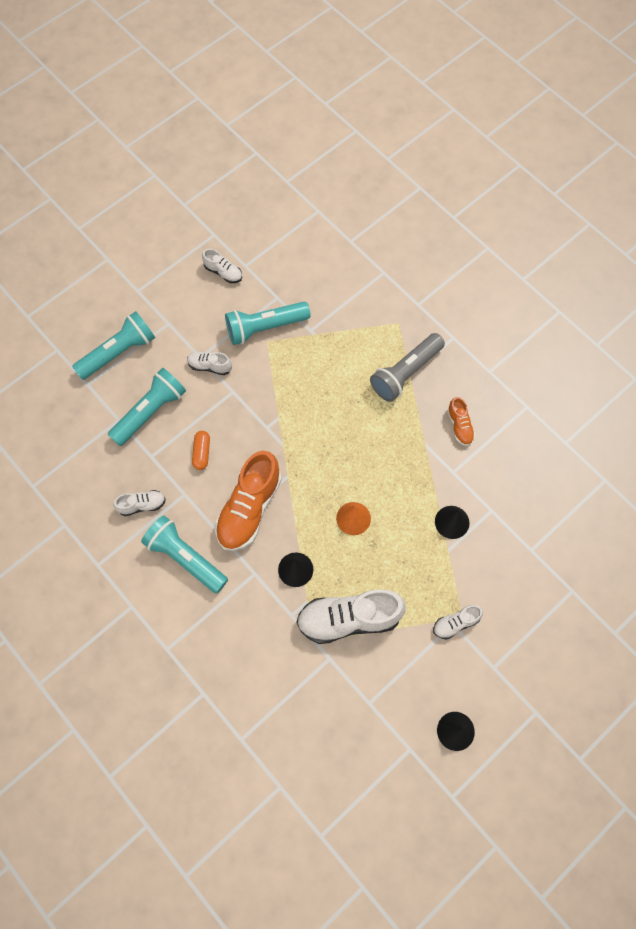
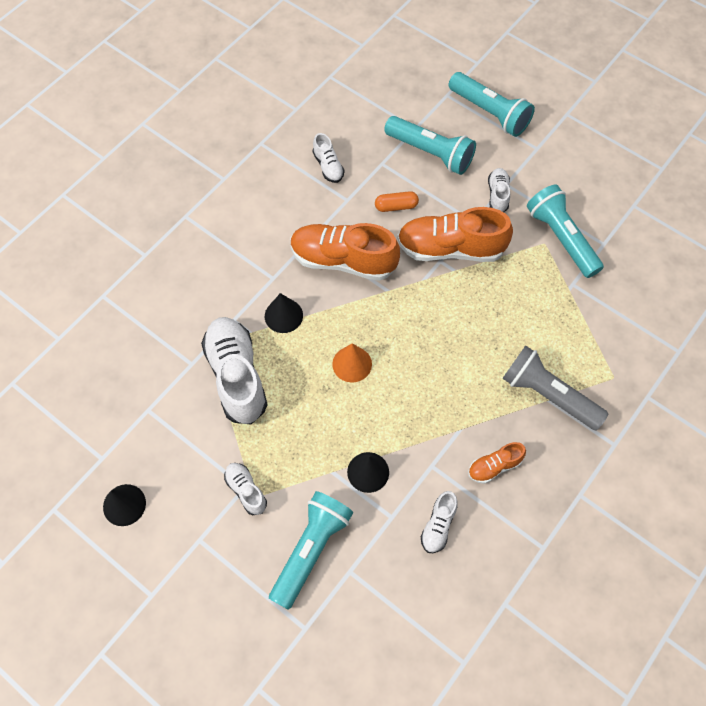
camera: 80 degrees right, 5 degrees down
turquoise flashlight [141,516,228,594] -> turquoise flashlight moved to [269,491,353,610]
white shoe [202,249,242,283] -> white shoe moved to [421,491,458,553]
none -> orange shoe [397,207,513,262]

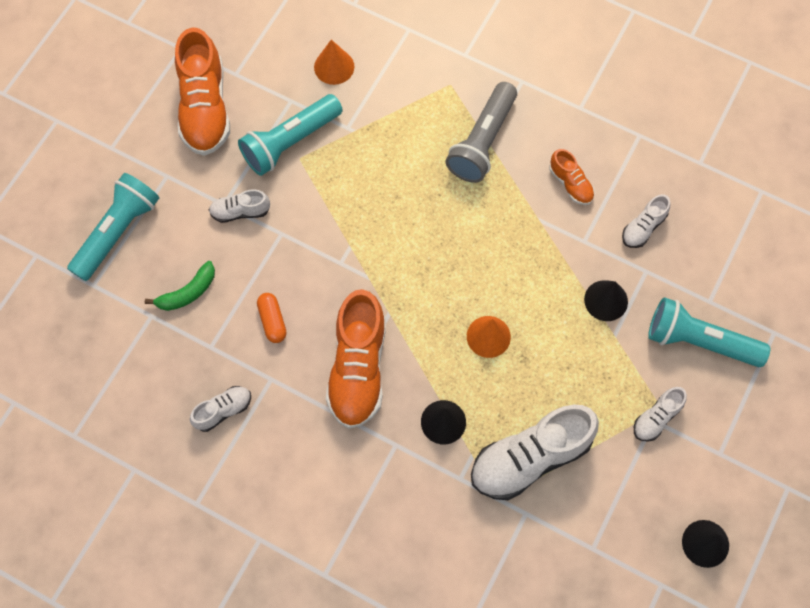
camera: 100 degrees left, 5 degrees up
turquoise flashlight [384,116,476,175] -> green banana [145,261,215,311]
orange shoe [397,207,513,262] -> orange shoe moved to [175,27,230,156]
white shoe [421,491,458,553] -> white shoe turned 120 degrees clockwise [622,194,671,248]
none -> orange cone [314,40,354,85]

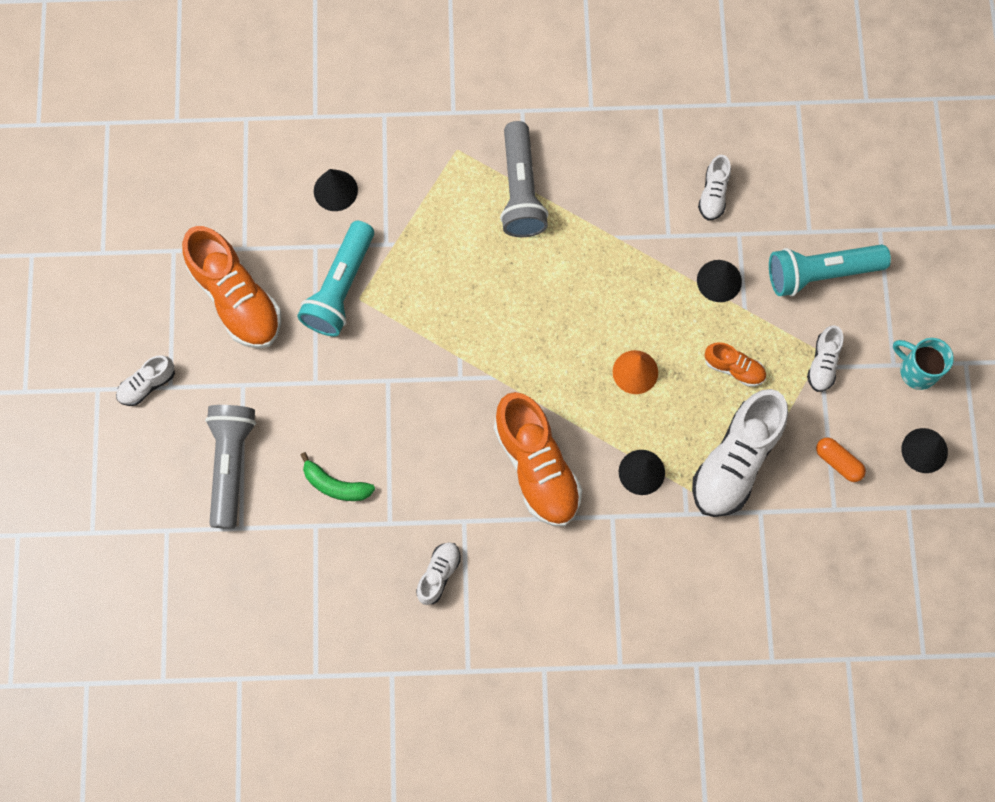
camera: 30 degrees left, 5 degrees up
turquoise flashlight [67,173,159,281] -> grey flashlight [205,405,256,529]
green banana [145,261,215,311] -> green banana turned 90 degrees clockwise [301,452,375,501]
white shoe [209,190,270,223] -> white shoe moved to [116,355,175,406]
orange capsule [257,293,287,343] -> orange capsule moved to [816,438,866,482]
orange cone [314,40,354,85] -> black cone [314,169,358,211]
orange shoe [549,149,595,205] -> orange shoe moved to [704,342,766,387]
none -> turquoise mug [893,338,954,390]

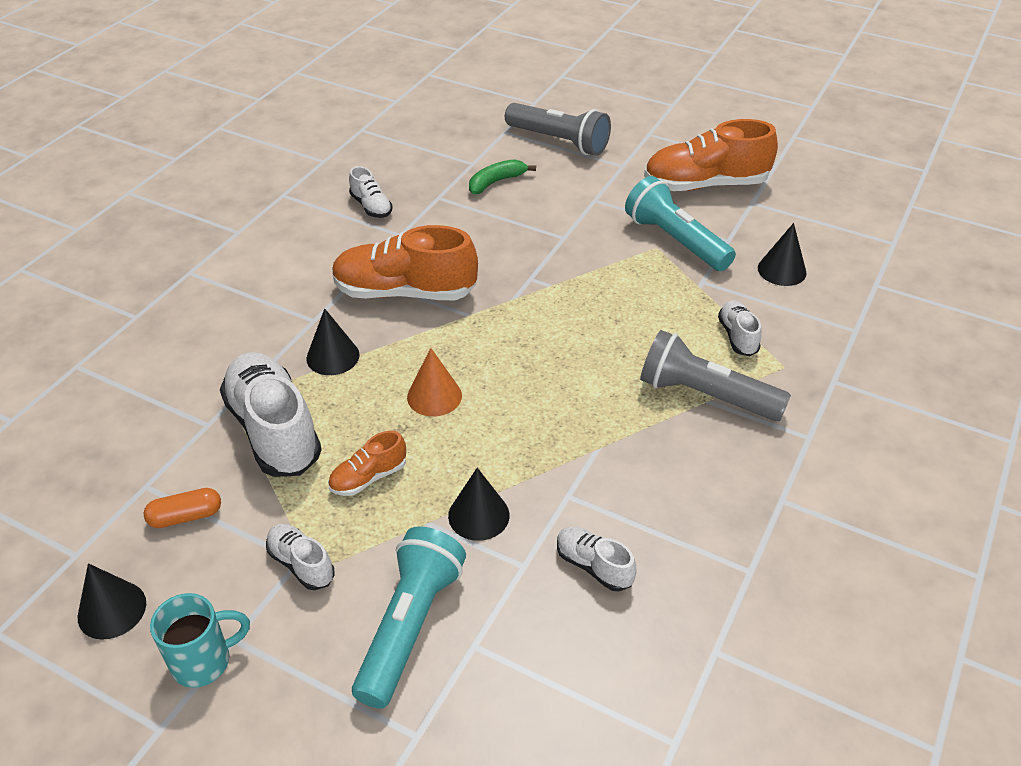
camera: 120 degrees right, 30 degrees down
white shoe [116,355,175,406] -> white shoe moved to [718,300,761,356]

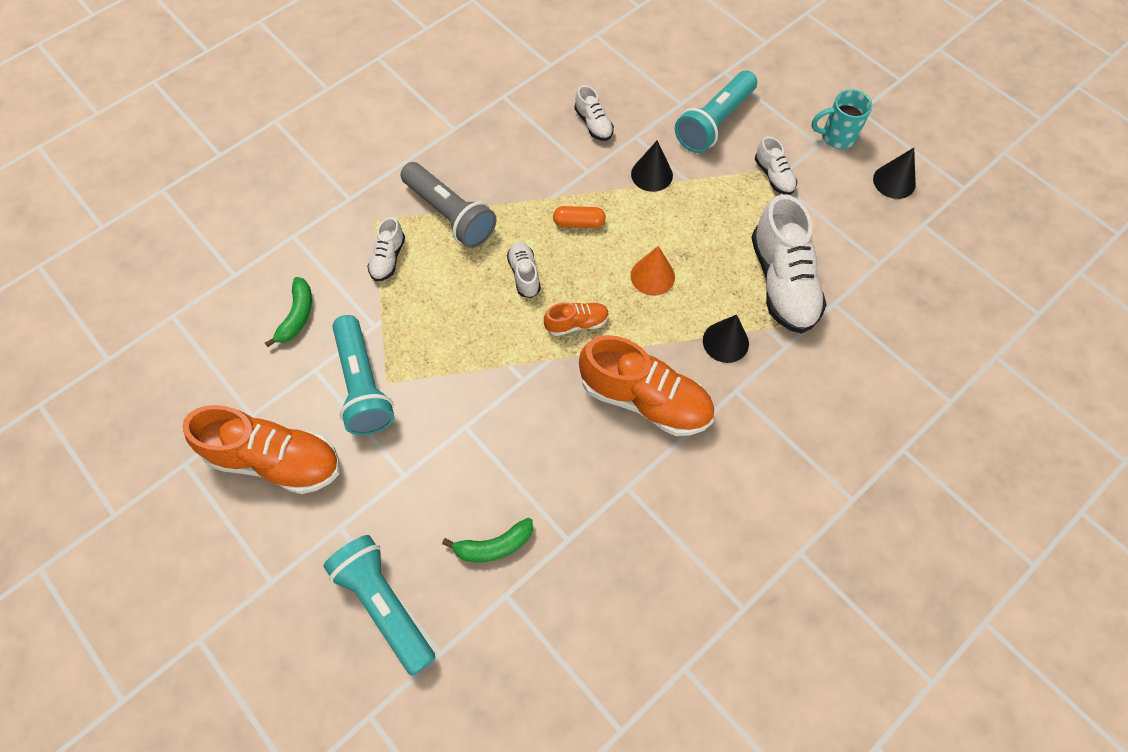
camera: 160 degrees left, 20 degrees up
orange capsule [144,488,221,528] -> orange capsule moved to [553,206,606,228]
orange shoe [328,431,406,496] -> orange shoe moved to [544,302,609,336]
white shoe [349,166,393,218] -> white shoe moved to [507,242,541,298]
grey flashlight [505,103,611,156] -> turquoise flashlight [323,535,435,676]
black cone [758,223,807,286] -> green banana [265,277,312,347]

